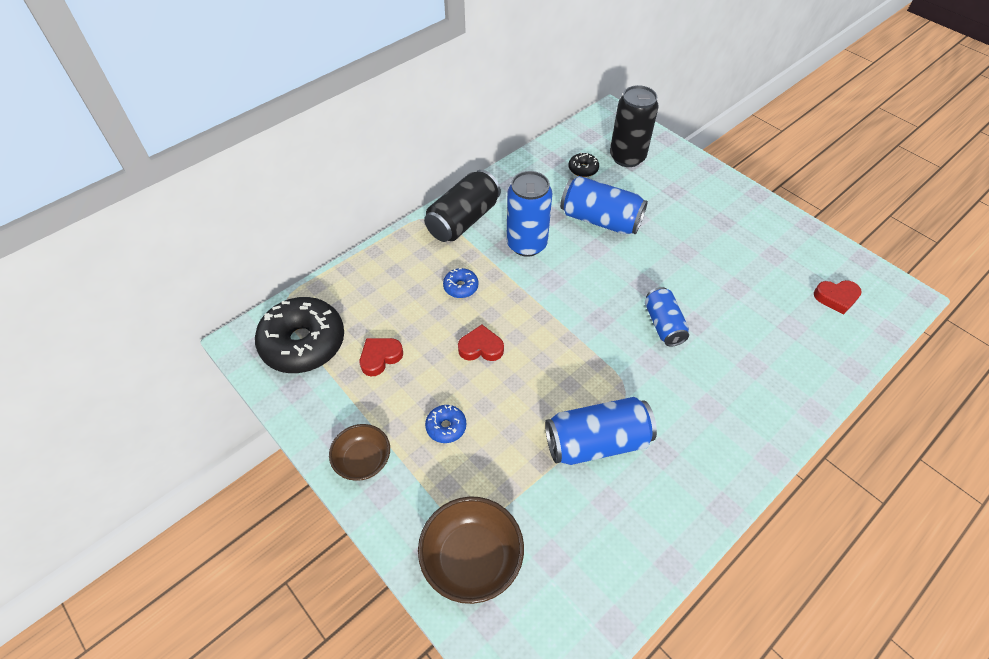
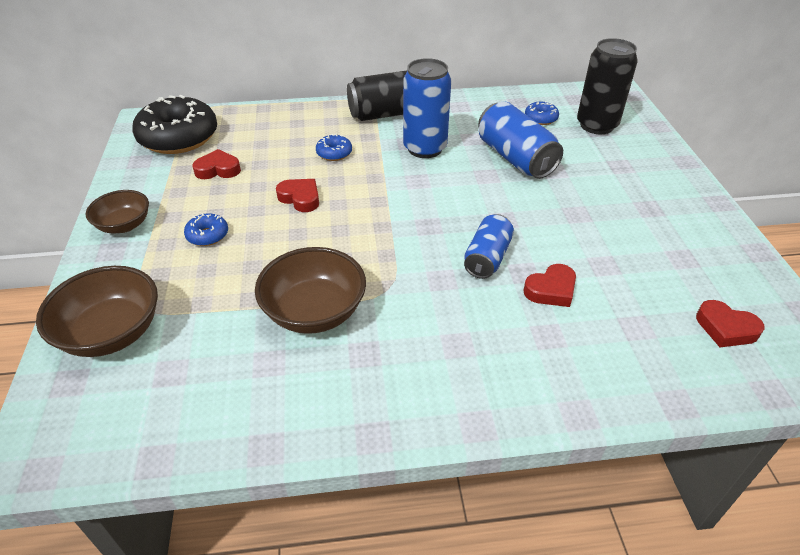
camera: 35 degrees right, 10 degrees down
blue can [545,397,657,465] -> brown bowl [255,247,366,334]
black donut [569,152,599,177] -> blue donut [525,101,559,125]
none -> red heart [523,264,576,307]

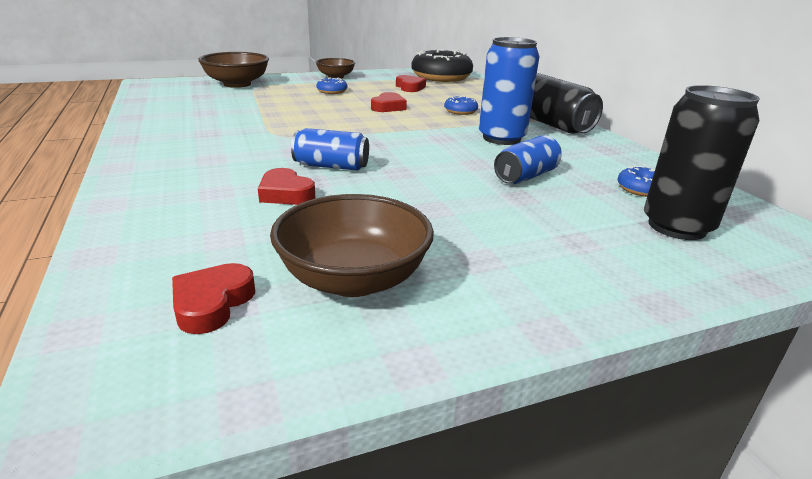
camera: 75 degrees right, 15 degrees down
brown bowl [255,247,366,334] -> brown bowl moved to [270,194,434,297]
blue can [478,102,563,179] -> blue can [494,135,562,184], size x0.64

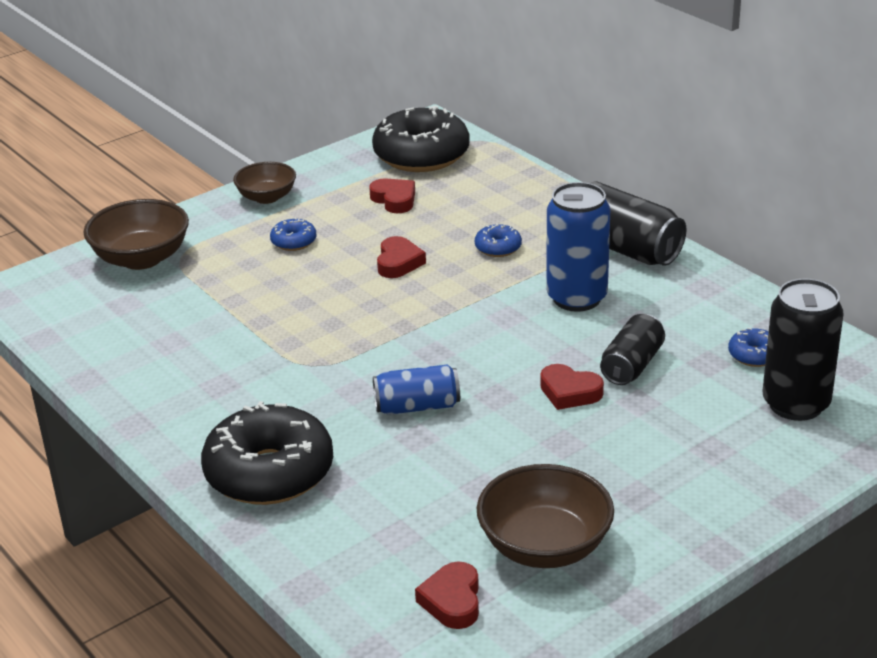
camera: 15 degrees left, 5 degrees up
red heart [258,168,315,205] -> red heart moved to [540,364,604,410]
blue can [494,135,562,184] -> black can [600,314,665,385]
none -> black donut [201,401,333,505]

